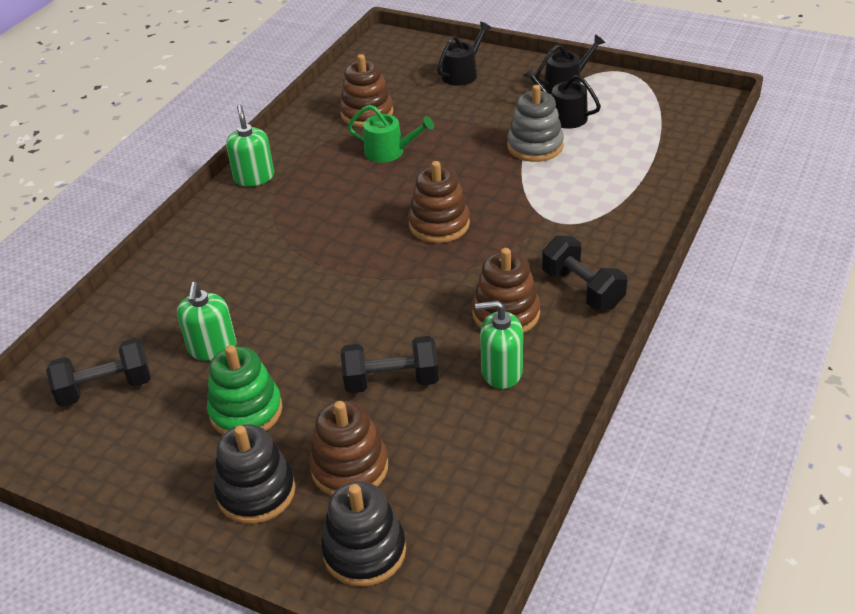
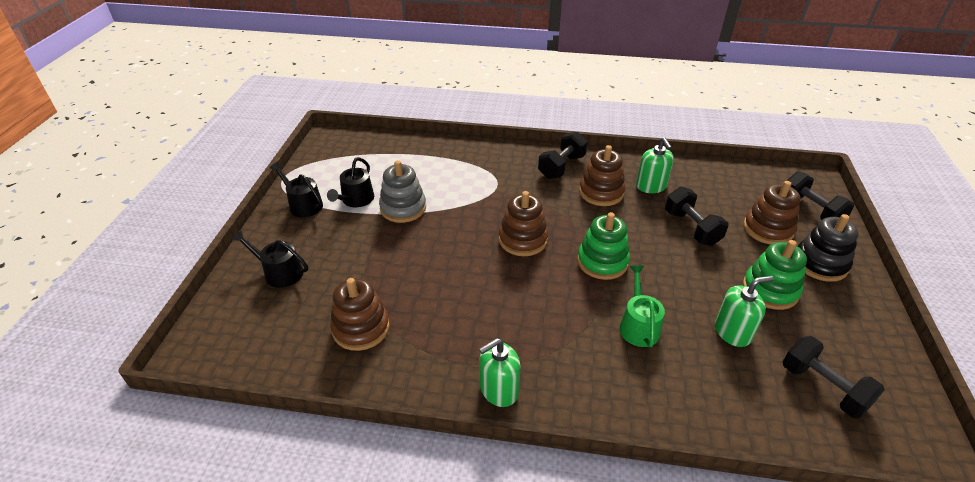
camera: 110 degrees left, 0 degrees up
black stacking toy [321,481,406,587] -> black dumbbell [786,171,854,220]
green watering can [348,105,434,163] -> green watering can moved to [619,266,665,347]
none -> green stacking toy [577,212,630,280]

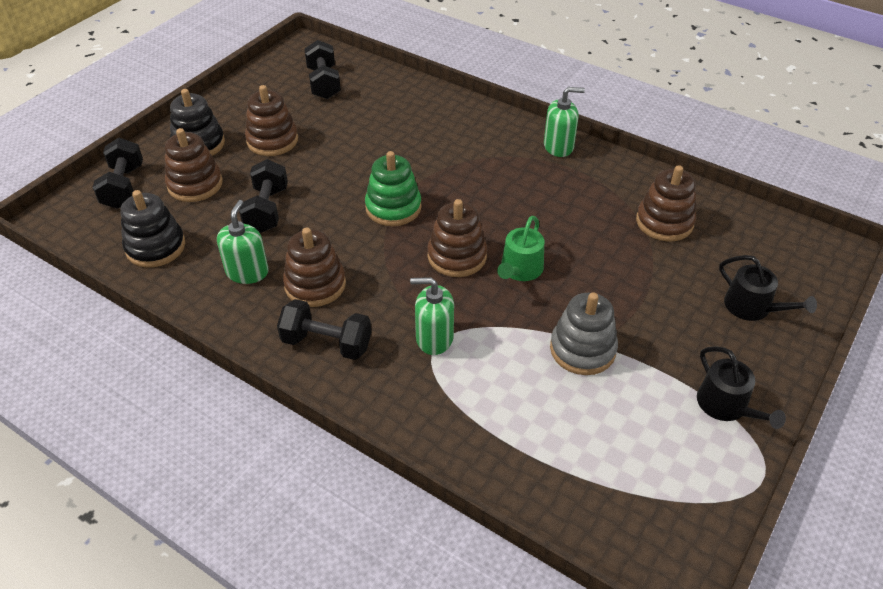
camera: 155 degrees left, 5 degrees up
black watering can [327,157,374,207] -> none
black dumbbell [538,132,587,179] -> black dumbbell turned 45 degrees clockwise [277,299,372,360]
green watering can [619,266,665,347] -> green watering can moved to [497,216,544,281]
green soap dispenser [715,276,774,347] -> green soap dispenser moved to [410,277,454,355]
green stacking toy [743,240,807,310] -> brown stacking toy [245,85,298,156]
none -> black stacking toy [120,190,185,267]

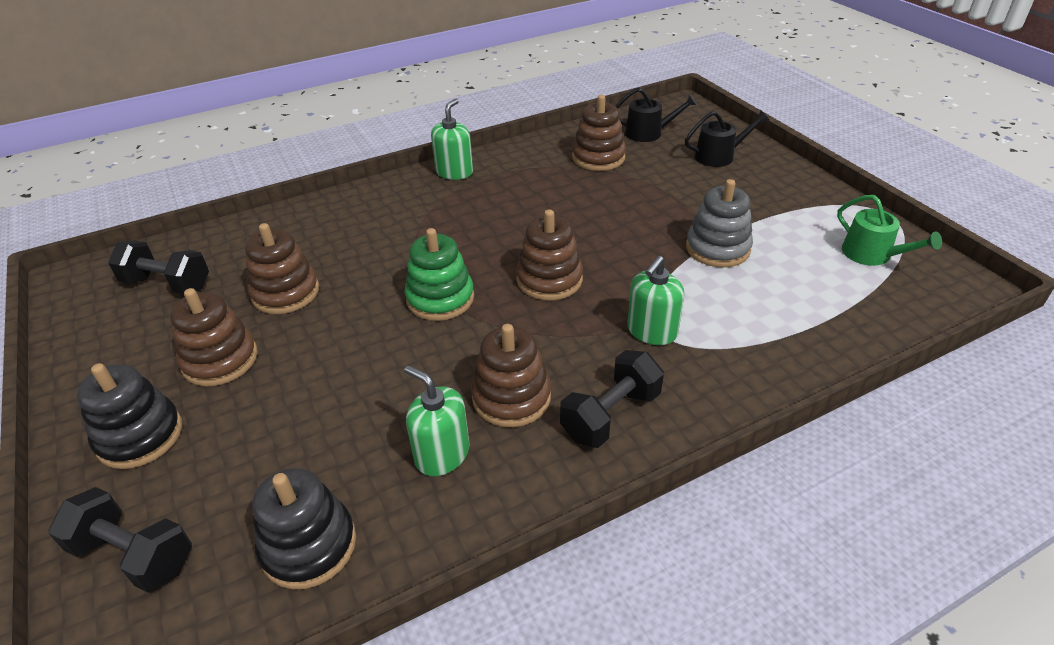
camera: 60 degrees left, 5 degrees down
brown stacking toy [165,128,223,202] -> brown stacking toy moved to [245,223,319,314]
black dumbbell [239,159,288,233] -> none
green watering can [497,216,544,281] -> green watering can moved to [837,195,942,266]
black watering can [697,346,786,429] -> black watering can moved to [615,88,697,142]

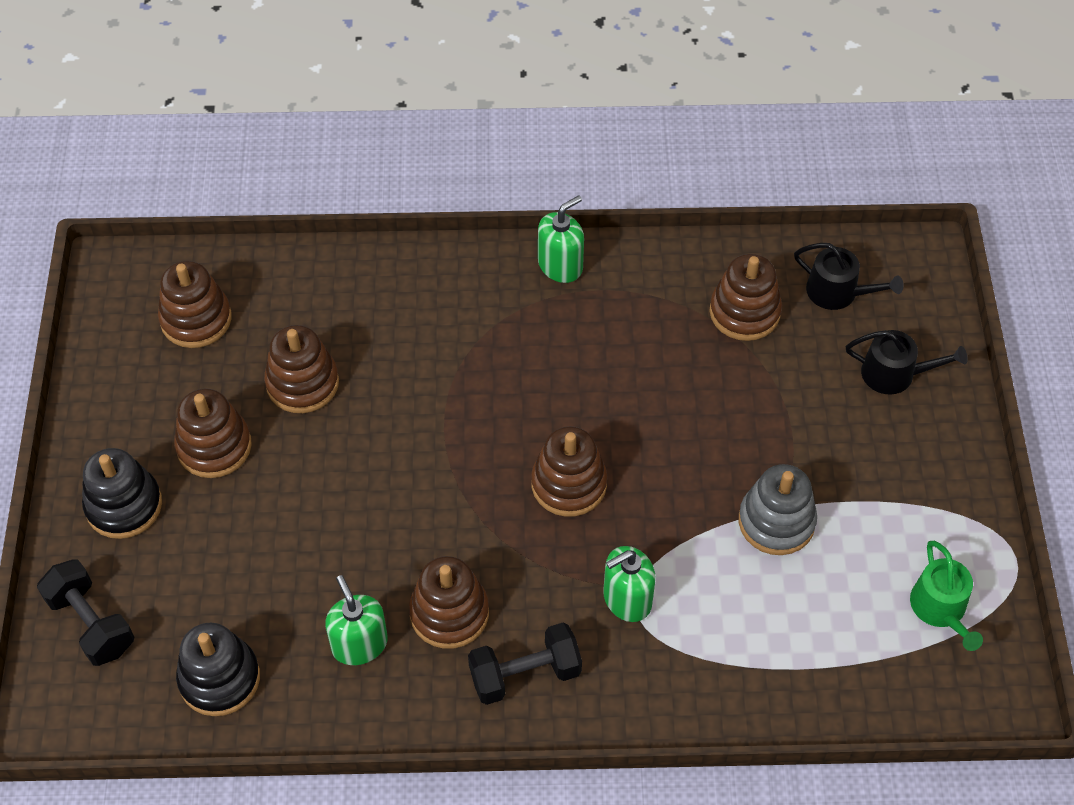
camera: 25 degrees right, 15 degrees up
black dumbbell [108,240,209,294] -> brown stacking toy [158,261,232,348]
green stacking toy [405,228,474,321] -> none

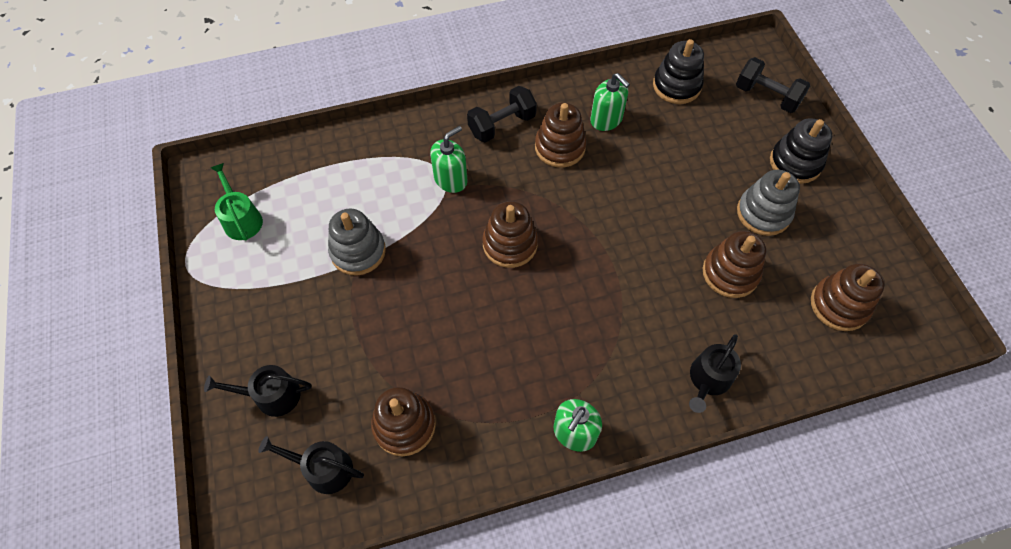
camera: 165 degrees right, 5 degrees up
brown stacking toy [174,389,252,478] -> grey stacking toy [737,170,800,236]
none -> black watering can [689,334,741,413]

